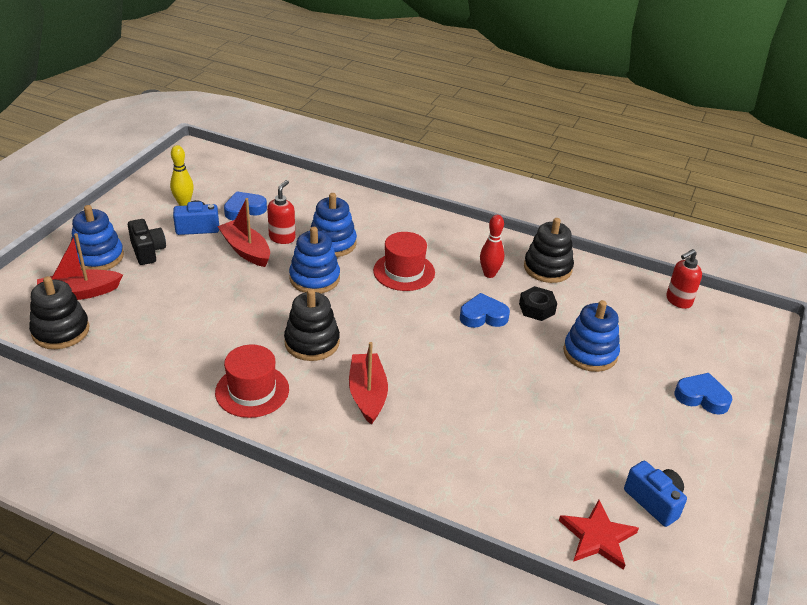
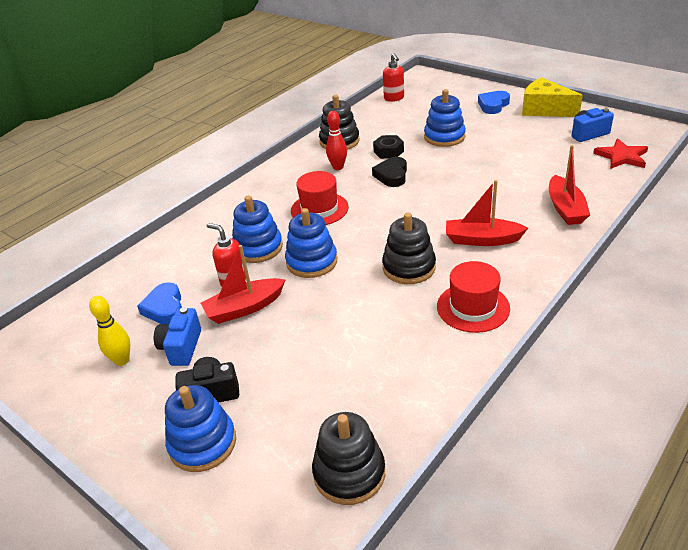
camera: 70 degrees left, 0 degrees up
red boat [37,233,123,300] -> red boat moved to [549,145,590,225]
blue heart [460,293,510,328] -> black heart [372,157,407,187]
none -> yellow cheese [522,77,583,117]

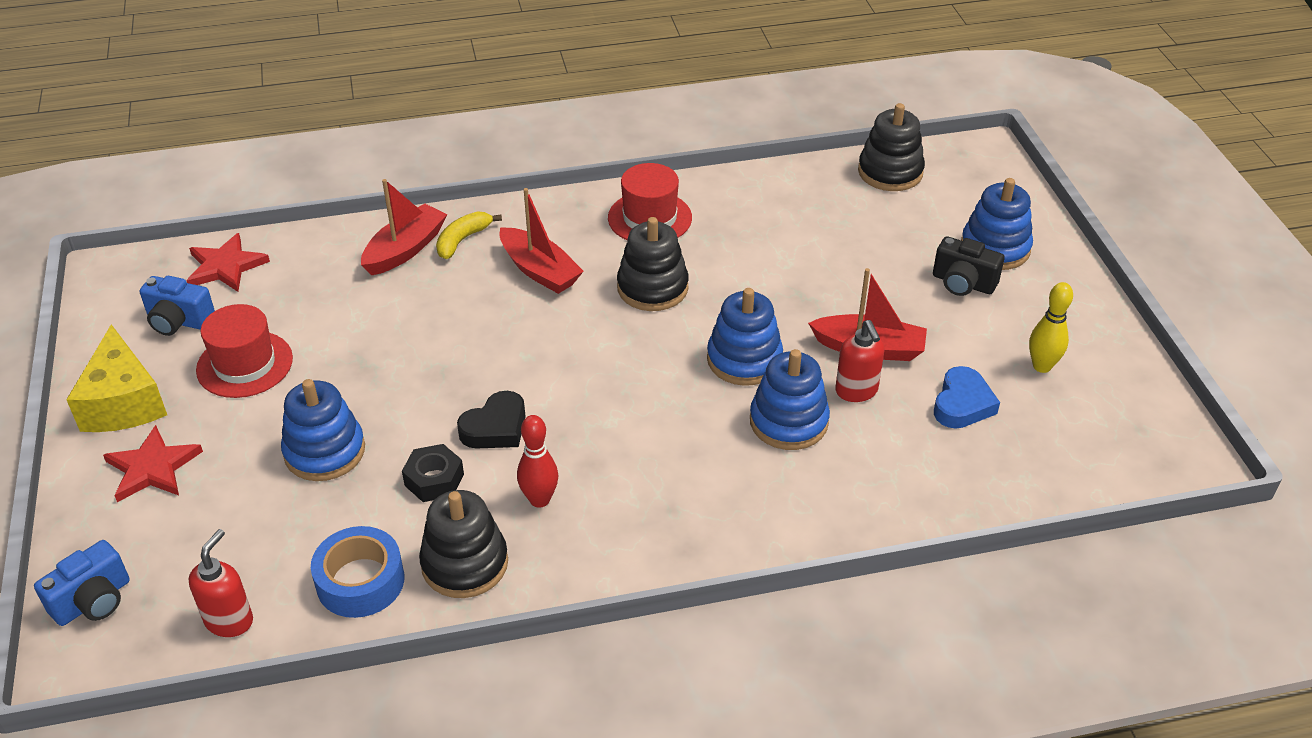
camera: 145 degrees left, 5 degrees up
blue camera [154,307,201,366] -> blue camera moved to [34,540,130,626]
red hat [291,171,349,225] -> red hat moved to [196,304,293,398]
blue heart [478,91,510,114] -> red star [103,425,203,502]
none -> blue tape [311,526,404,618]
none -> yellow banana [436,211,502,259]

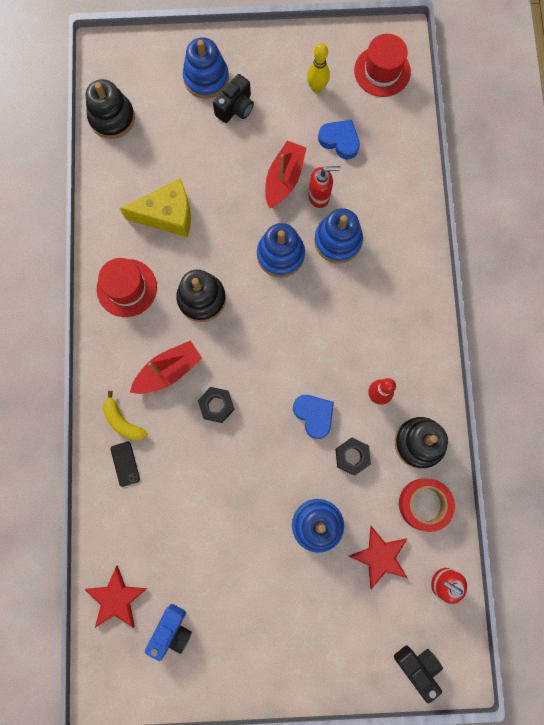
camera: 80 degrees left, 35 degrees up
blue camera [34,540,130,626] -> black camera [394,645,443,703]
yellow cheese [66,324,167,432] -> yellow cheese moved to [120,178,191,238]
red star [103,425,203,502] -> red star moved to [349,525,407,589]
red hat [196,304,293,398] -> red hat moved to [354,34,411,97]
blue tape [311,526,404,618] -> red tape [399,478,455,532]
red boat [361,179,447,275] -> black phone [111,442,140,487]
black heart [457,391,526,449] -> blue heart [293,395,334,439]
none -> black nut [198,387,235,423]

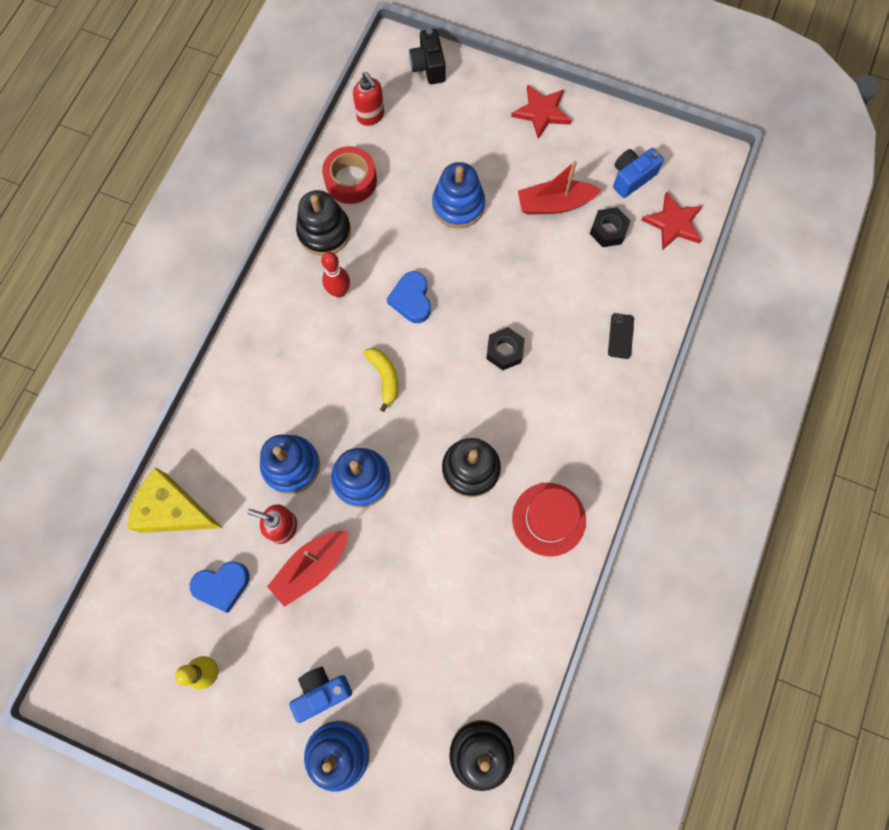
camera: 155 degrees left, 5 degrees down
yellow banana [103,391,148,441] -> yellow banana moved to [364,348,398,412]
yellow cheese [120,178,191,238] -> yellow cheese moved to [127,467,222,533]
red boat [130,340,202,394] -> red boat moved to [518,161,601,215]
black camera [213,74,254,123] -> blue camera [289,667,352,723]
blue heart [318,120,360,159] -> blue heart turned 75 degrees counterclockwise [190,561,250,613]
black nut [335,438,371,475] -> black nut moved to [590,207,630,247]
red star [349,525,407,589] -> red star moved to [511,85,571,139]
red hat [354,34,411,97] -> none

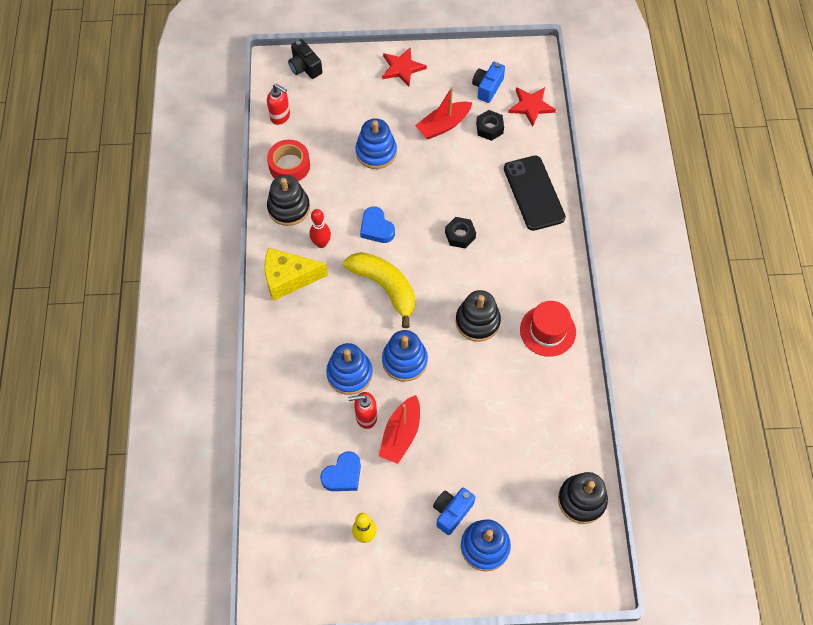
camera: 25 degrees left, 10 degrees down
yellow cheese [127,467,222,533] -> yellow cheese moved to [264,248,328,301]
yellow banana [364,348,398,412] -> yellow banana [343,252,415,328], size x1.85
black phone [608,313,634,359] -> black phone [504,156,566,231], size x2.32

